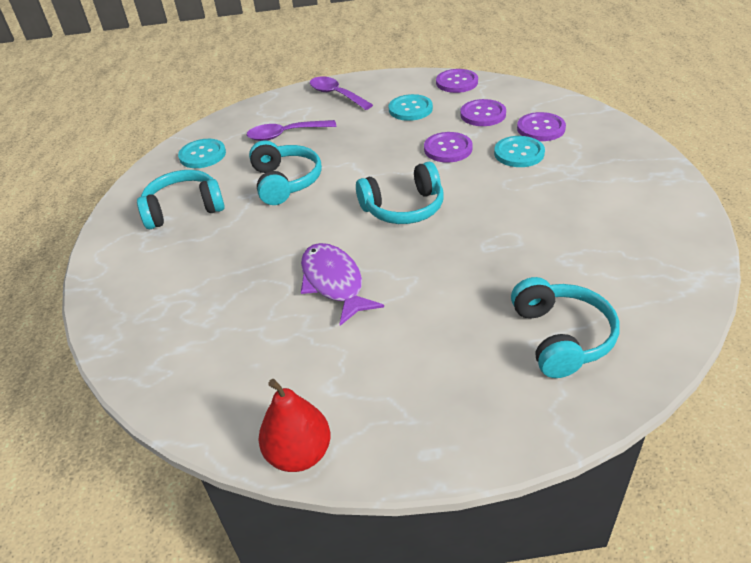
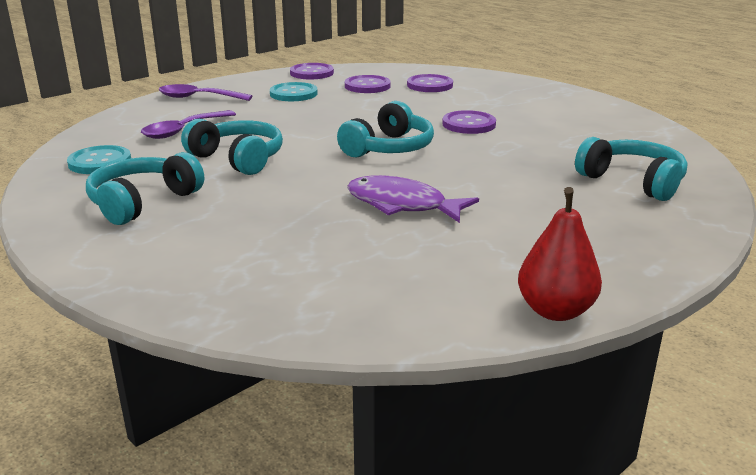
camera: 40 degrees left, 15 degrees down
purple button [424,132,473,163] -> purple button moved to [442,110,496,134]
turquoise button [494,136,545,167] -> none

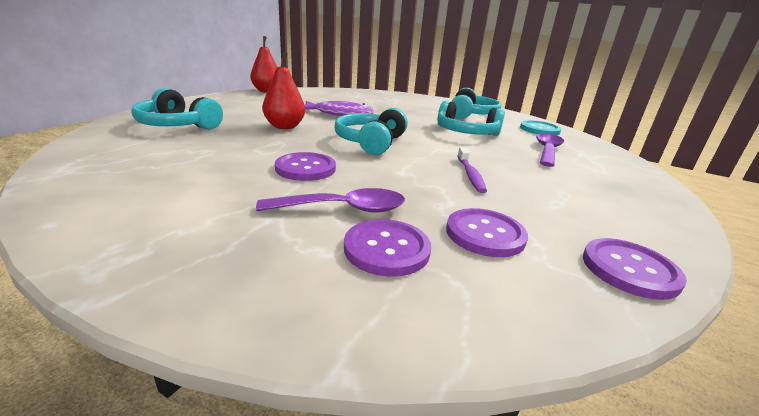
camera: 160 degrees right, 0 degrees up
purple spoon [158,84,252,101] -> purple spoon moved to [256,188,405,213]
turquoise button [270,82,318,101] -> none
none -> red pear [262,52,305,129]
none -> purple toothbrush [457,147,487,193]

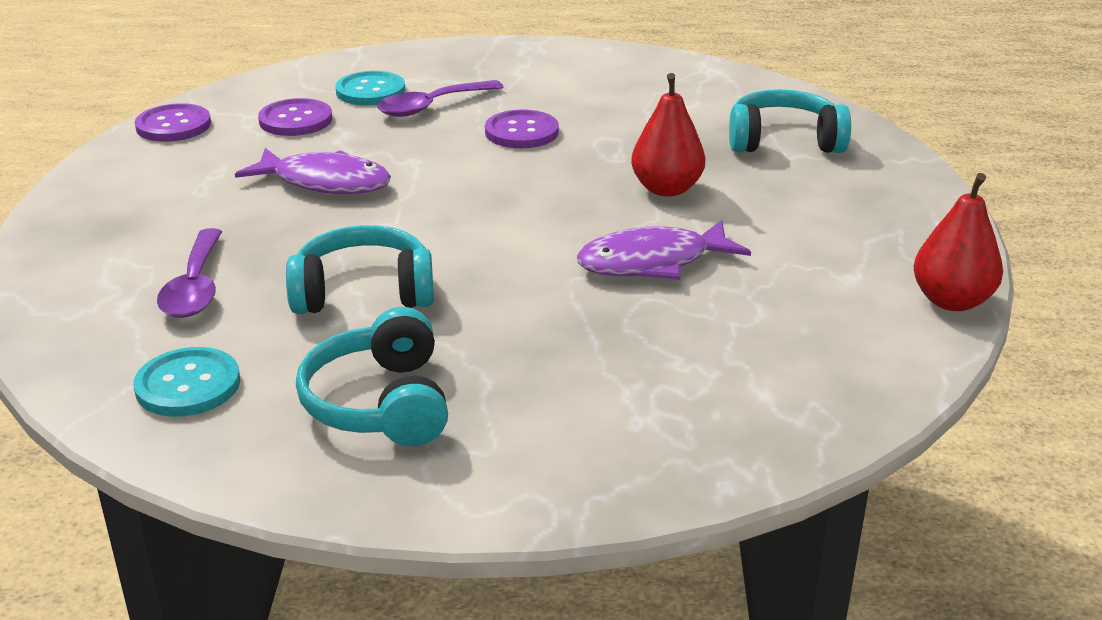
camera: 155 degrees right, 5 degrees up
turquoise headphones [335,108,408,155] -> none
purple button [344,219,431,277] -> turquoise button [335,71,406,106]
purple toothbrush [457,147,487,193] -> purple fish [235,148,391,194]

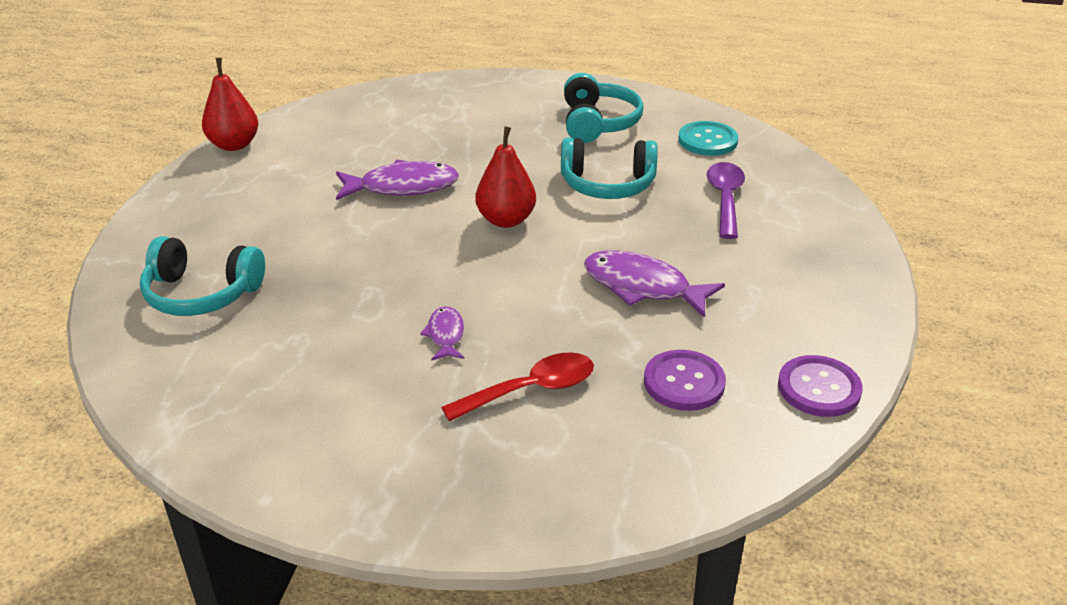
camera: 170 degrees left, 5 degrees up
turquoise button [335,71,406,106] -> none
purple spoon [377,80,504,117] -> red spoon [441,352,594,422]
purple button [485,109,559,148] -> purple fish [420,306,464,361]
red pear [631,73,705,197] -> red pear moved to [475,126,536,228]

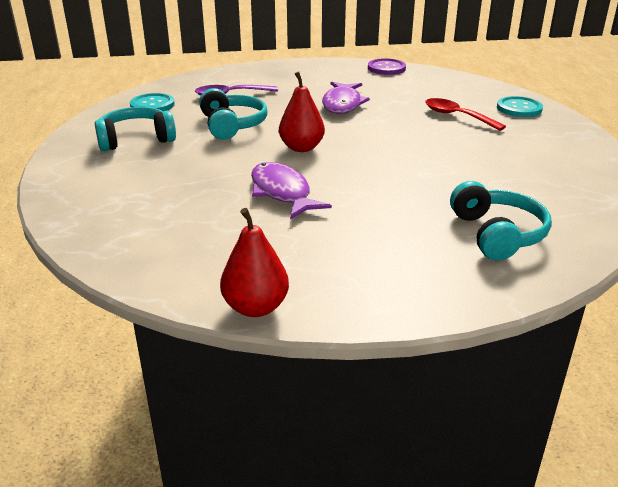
camera: 110 degrees left, 5 degrees down
purple fish [420,306,464,361] -> none
purple button [644,350,726,411] -> none
none -> turquoise button [497,96,543,117]

